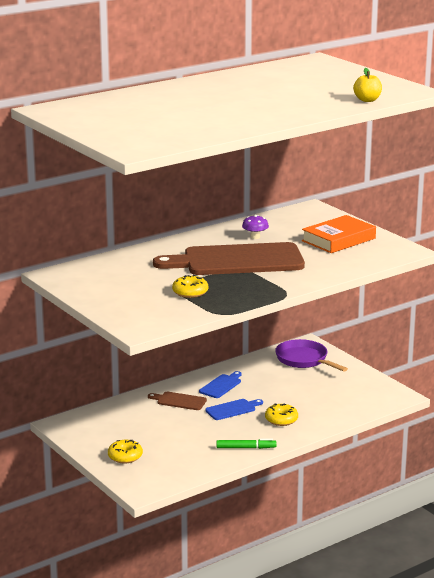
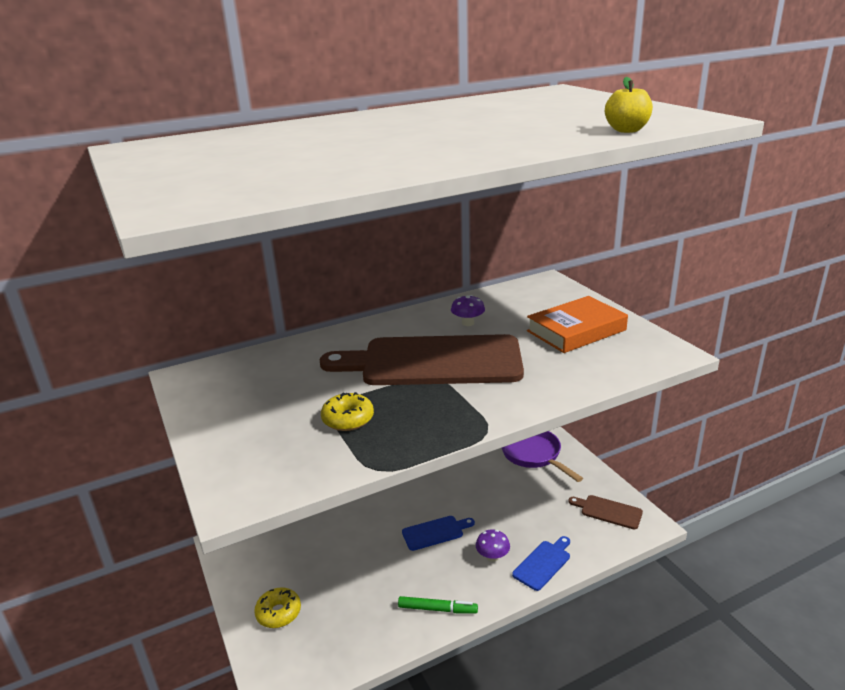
camera: 10 degrees right, 5 degrees up
brown cutting board [148,392,207,410] -> brown cutting board moved to [568,495,643,529]
blue cutting board [199,371,241,398] -> blue cutting board moved to [512,536,570,591]
yellow donut [265,404,298,426] -> purple mushroom [476,529,510,562]

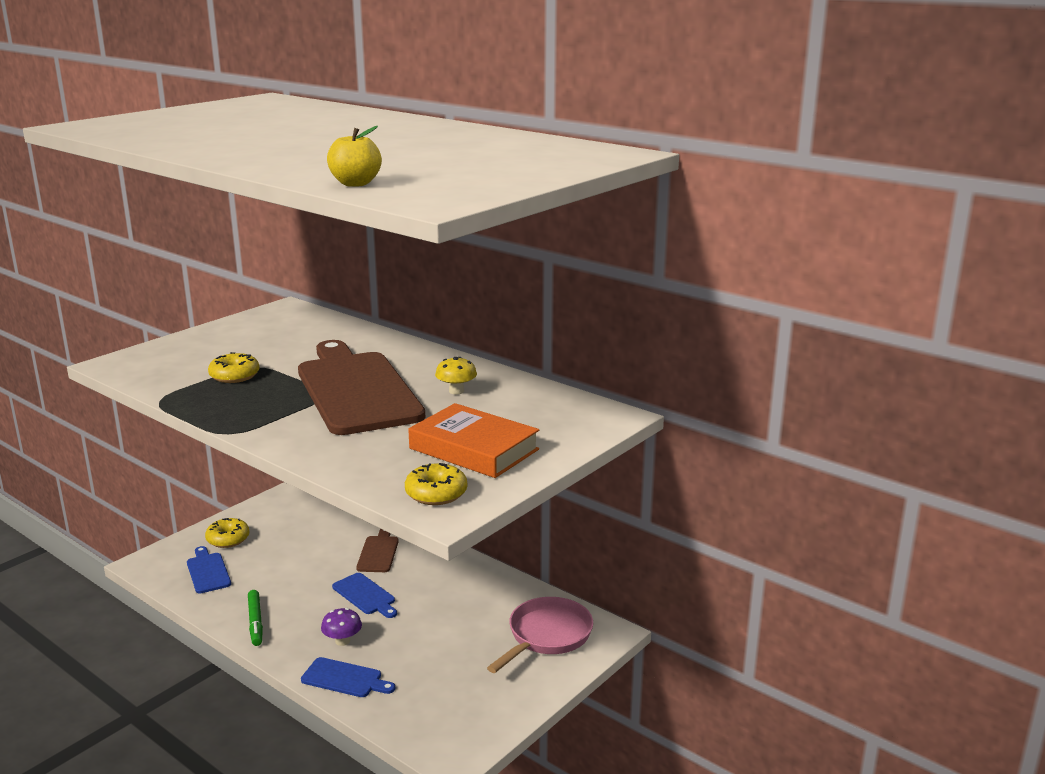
camera: 65 degrees right, 5 degrees down
purple mushroom [451,295,485,326] -> yellow mushroom [435,357,477,395]
purple pan [502,431,583,482] -> pink pan [487,597,593,673]
brown cutting board [568,495,643,529] -> brown cutting board moved to [356,529,399,572]
none -> blue cutting board [187,546,231,593]
none -> yellow donut [405,463,467,505]

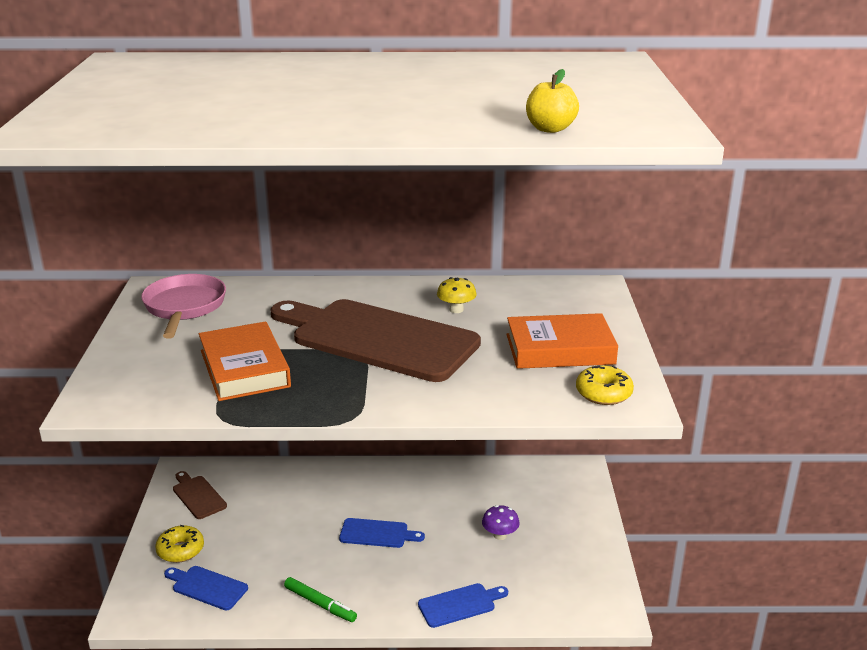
camera: 40 degrees left, 5 degrees up
yellow donut [208,352,260,383] -> orange book [199,321,291,401]
purple mushroom [321,608,362,646] -> purple mushroom moved to [482,505,520,540]
brown cutting board [356,529,399,572] -> brown cutting board moved to [173,471,227,519]
pink pan [487,597,593,673] -> pink pan moved to [141,274,226,339]

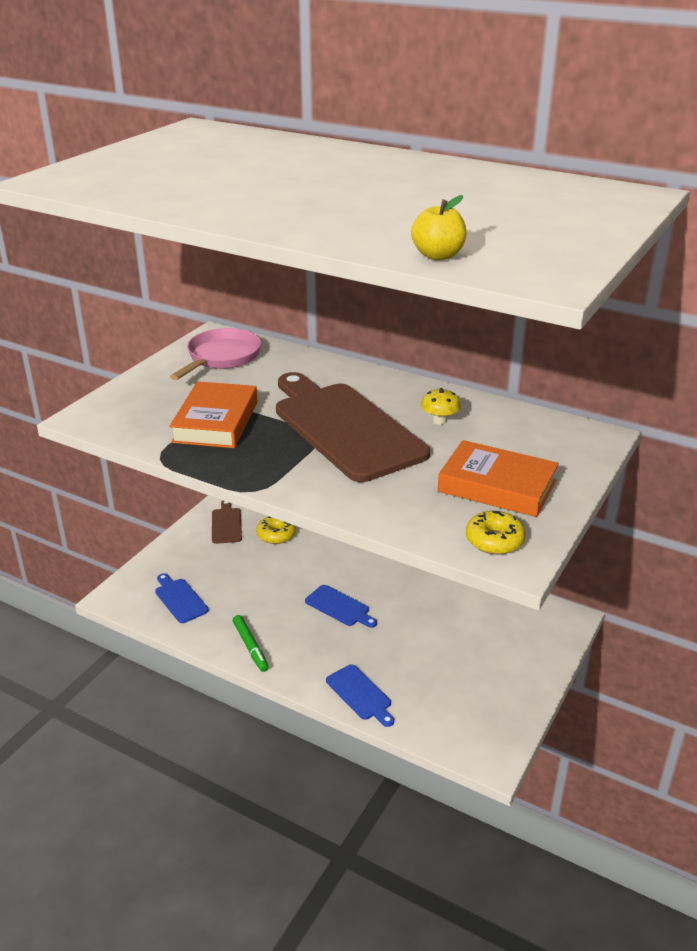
camera: 30 degrees right, 5 degrees up
yellow donut [155,525,204,563] -> yellow donut moved to [256,516,296,544]
blue cutting board [418,583,508,628] -> blue cutting board turned 45 degrees clockwise [326,664,394,727]
purple mushroom [482,505,520,540] -> none

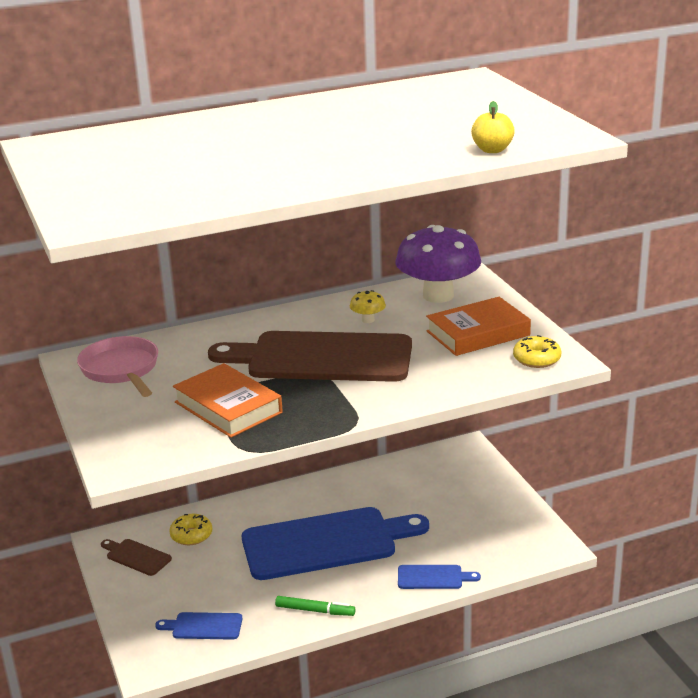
camera: 50 degrees left, 5 degrees down
blue cutting board [305,585,377,628] -> blue cutting board [242,507,429,580], size x2.38
none -> purple mushroom [396,225,481,303]

